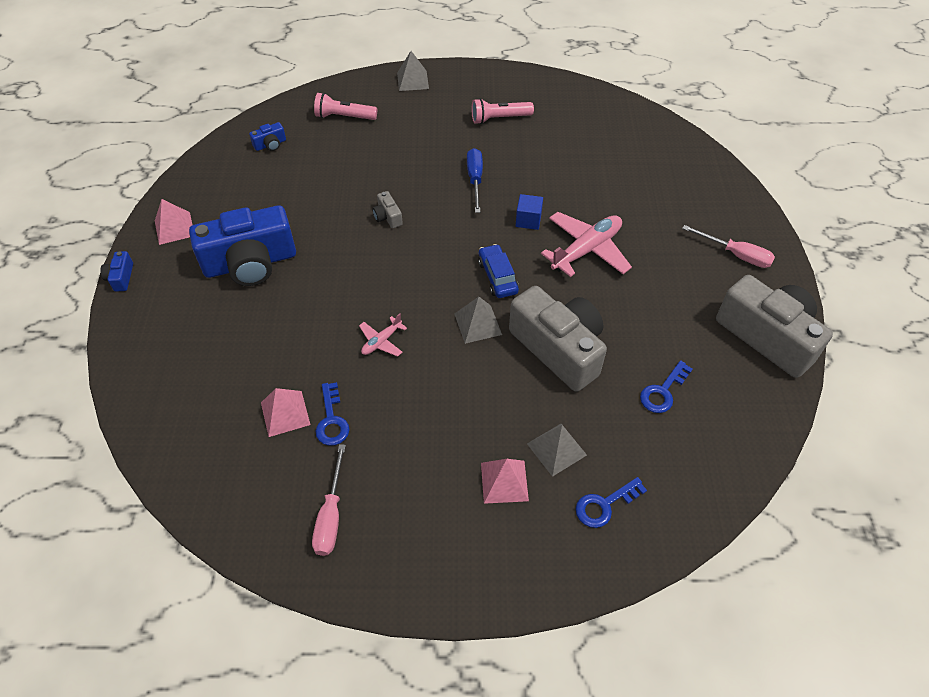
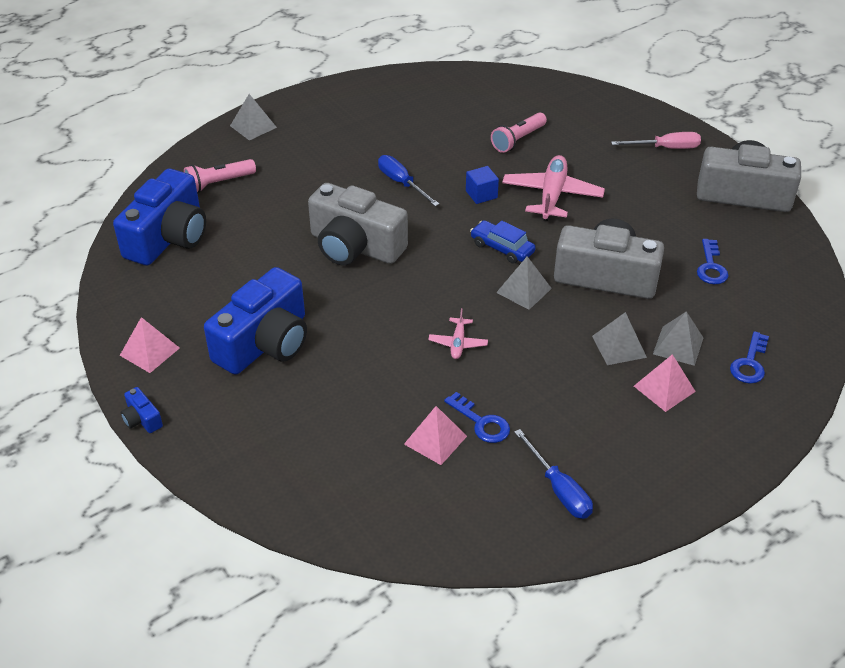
camera: 35 degrees left, 10 degrees down
blue camera [249,122,286,151] -> blue camera [113,169,206,266], size x2.49
pink screwdriver [312,444,346,556] -> blue screwdriver [514,429,593,519]
grey camera [372,191,403,228] -> grey camera [308,183,408,265], size x2.49
pink flashlight [472,98,534,124] -> pink flashlight moved to [491,112,547,153]
none -> grey pyramid [592,312,647,365]

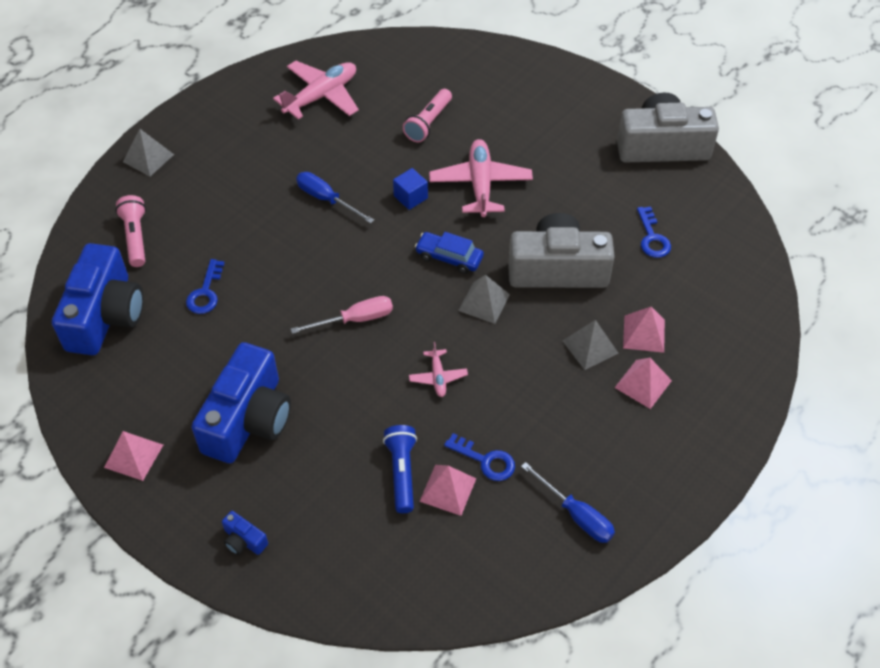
camera: 15 degrees left, 10 degrees up
blue camera [121,387,163,433] -> blue camera moved to [222,511,268,555]
pink flashlight [184,159,256,193] -> pink flashlight turned 120 degrees clockwise [115,195,146,267]
grey camera [308,183,408,265] -> none
pink screwdriver [611,132,701,149] -> pink screwdriver moved to [291,296,393,334]
grey pyramid [653,311,703,366] -> pink pyramid [623,307,665,353]
blue key [730,331,769,384] -> blue key moved to [186,259,224,314]
none -> pink plane [273,61,359,119]
none -> blue flashlight [383,425,417,513]

